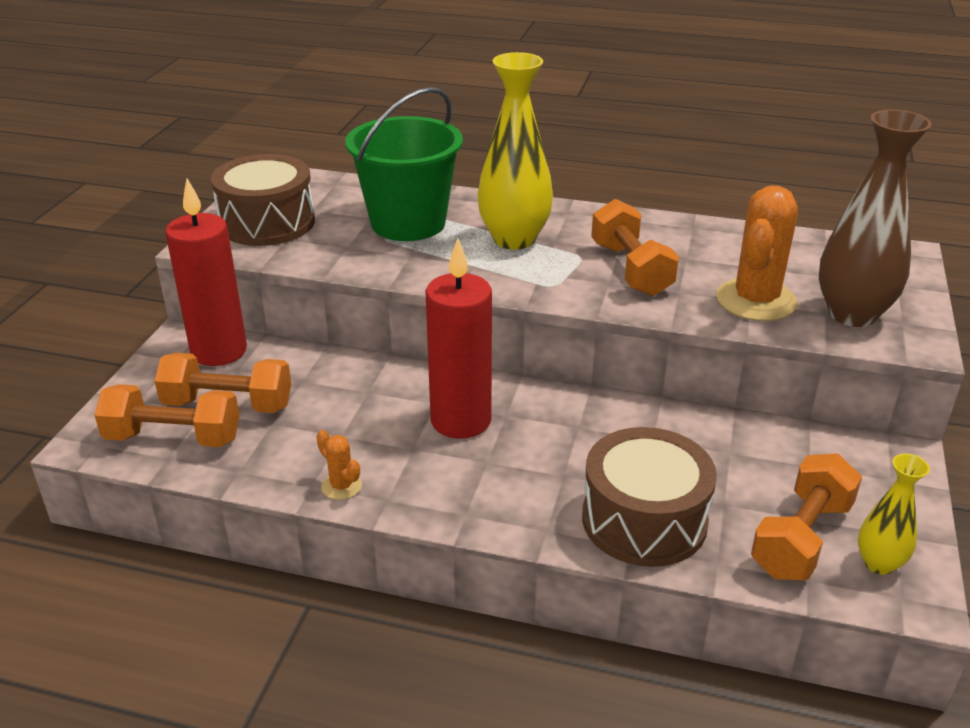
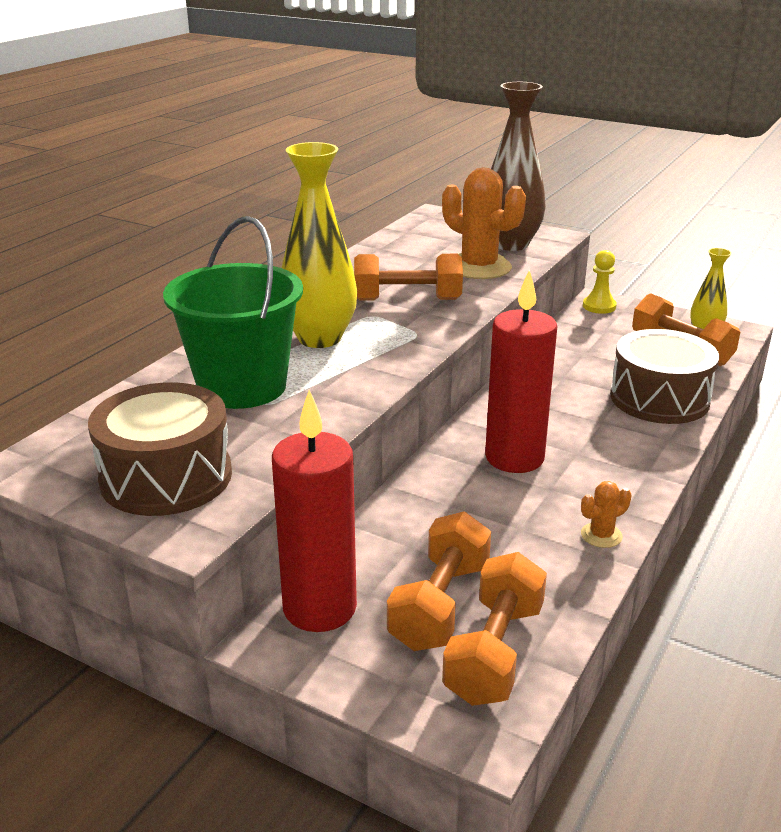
camera: 75 degrees left, 5 degrees down
none -> yellow pawn [583,250,617,314]

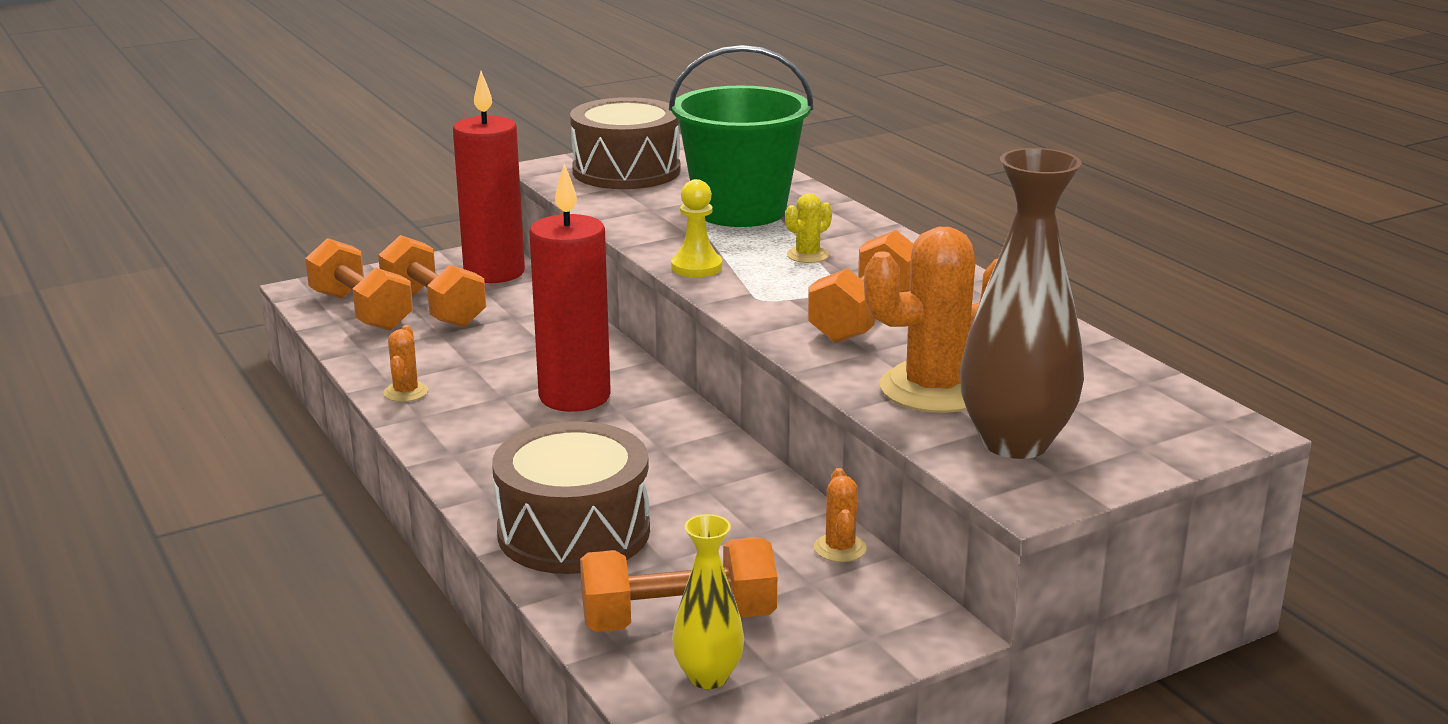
camera: 120 degrees right, 5 degrees down
yellow vase [281,142,357,348] -> yellow cactus [785,193,832,263]
yellow pawn [583,250,617,314] -> yellow pawn moved to [671,179,722,277]
none -> orange cactus [814,468,867,562]

